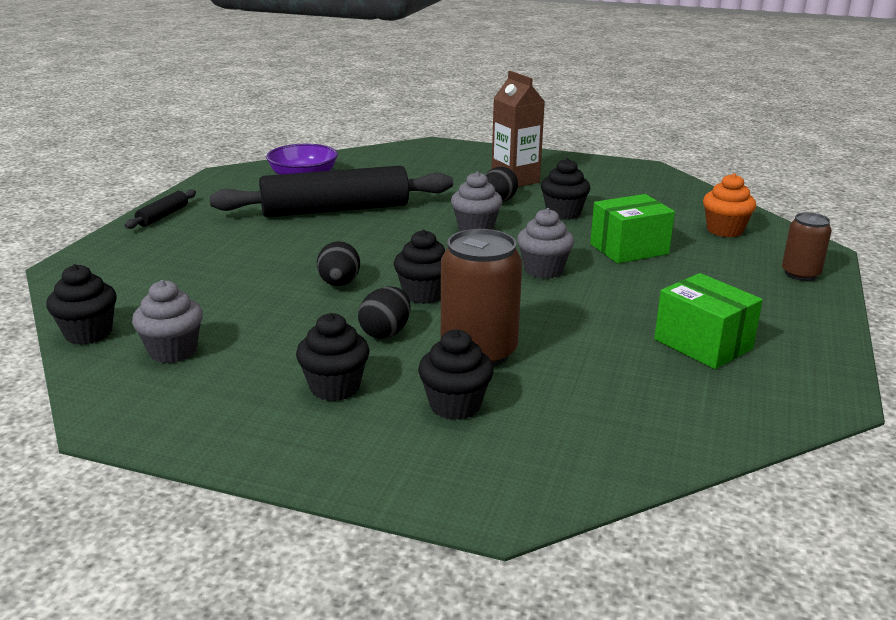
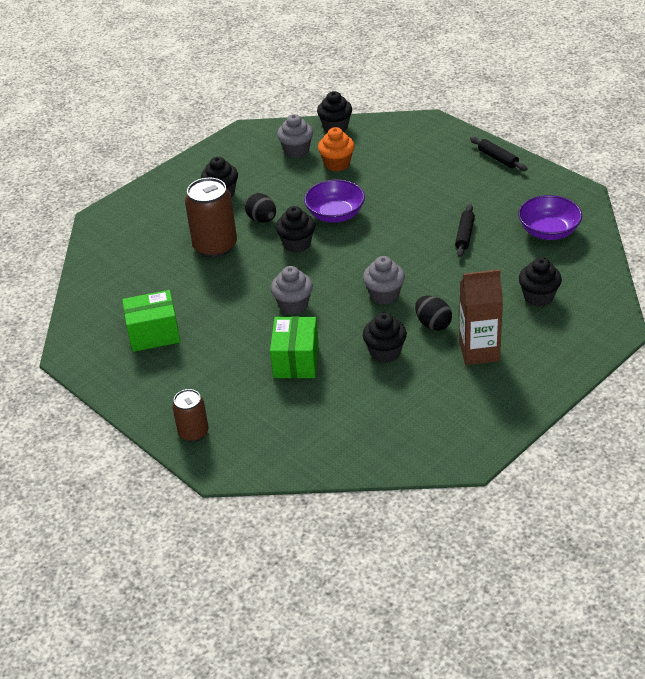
camera: 120 degrees right, 15 degrees up
black rolling pin [209,166,453,217] -> black rolling pin [455,204,475,257], size x0.42
black egg [317,241,360,286] -> purple bowl [304,180,365,223]
black cupcake [418,329,494,420] -> black cupcake moved to [519,258,562,307]
orange cupcake [703,173,756,237] -> orange cupcake moved to [318,127,355,171]

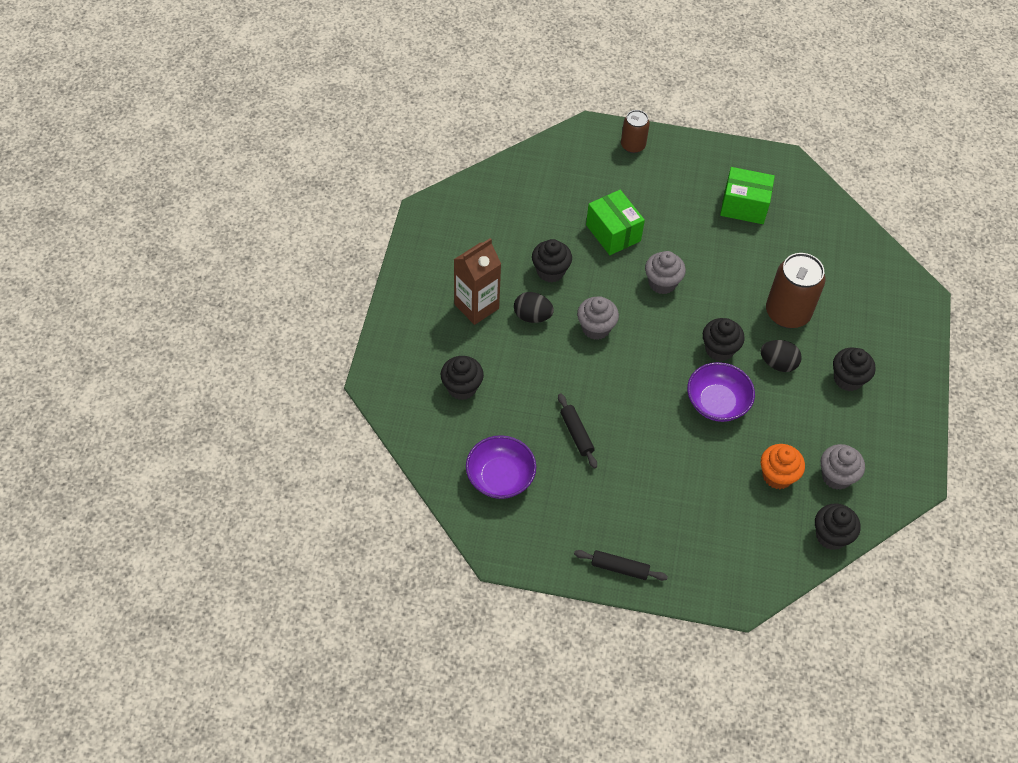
camera: 140 degrees right, 15 degrees up
green box [122,290,180,352] -> green box turned 60 degrees clockwise [720,167,775,224]

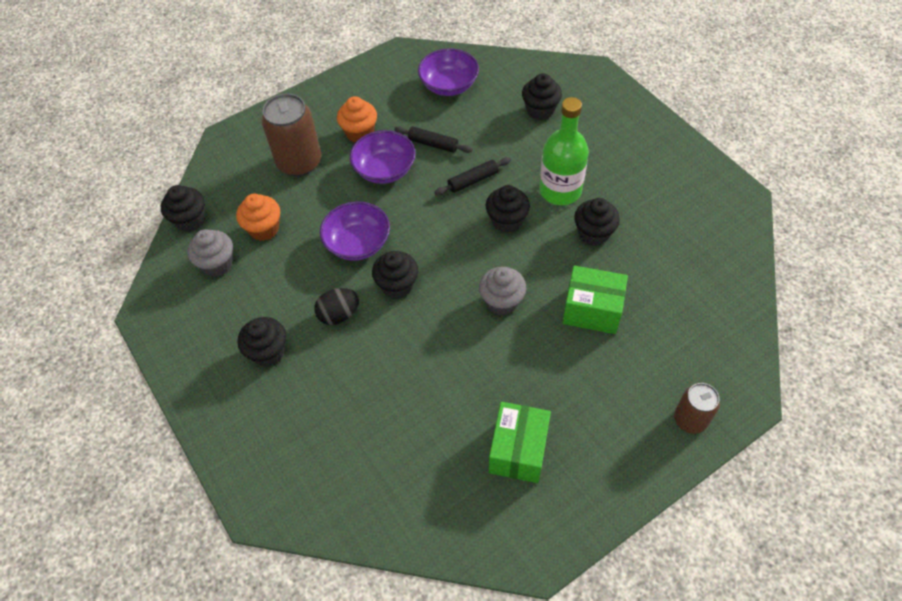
camera: 140 degrees right, 0 degrees up
brown carton [453,238,501,325] -> none
black egg [514,292,554,323] -> green bottle [539,97,589,205]
black rolling pin [574,550,668,581] -> black rolling pin moved to [434,157,511,195]
grey cupcake [577,296,619,340] -> black cupcake [486,185,530,233]
green box [720,167,775,224] -> green box turned 45 degrees counterclockwise [489,402,551,483]
brown can [766,253,825,328] -> brown can moved to [261,93,322,176]
none -> orange cupcake [337,96,377,143]
none -> purple bowl [350,130,416,184]

